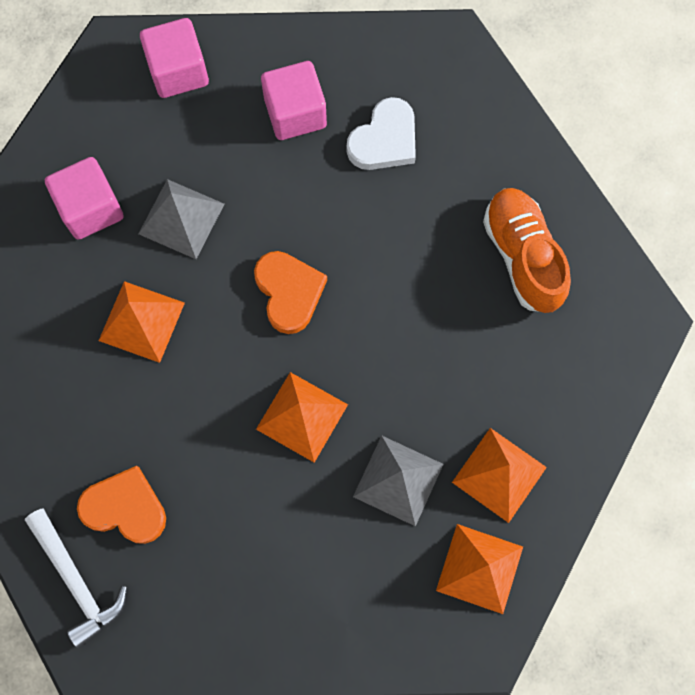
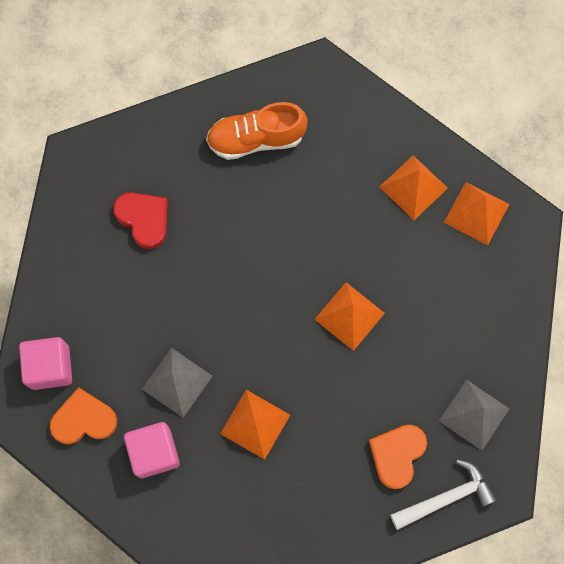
camera: 80 degrees left, 0 degrees up
orange heart [254,251,327,334] -> orange heart moved to [50,387,117,444]
pink cube [261,61,327,140] -> none
white heart [347,97,416,170] -> red heart [113,192,168,249]
grey pyramid [353,436,443,526] -> grey pyramid moved to [439,380,509,451]

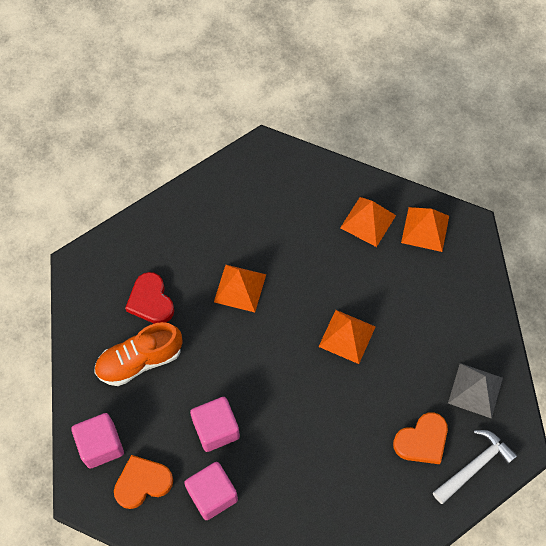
camera: 15 degrees left, 10 degrees down
red heart [113,192,168,249] -> red heart turned 150 degrees counterclockwise [125,272,174,324]
grey pyramid [142,348,212,418] -> pink cube [190,397,240,452]
orange shoe [206,102,307,160] -> orange shoe moved to [94,322,182,386]
orange pyramid [220,390,290,460] -> orange pyramid moved to [214,265,266,312]
orange heart [369,425,427,489] -> orange heart turned 135 degrees counterclockwise [393,412,448,464]

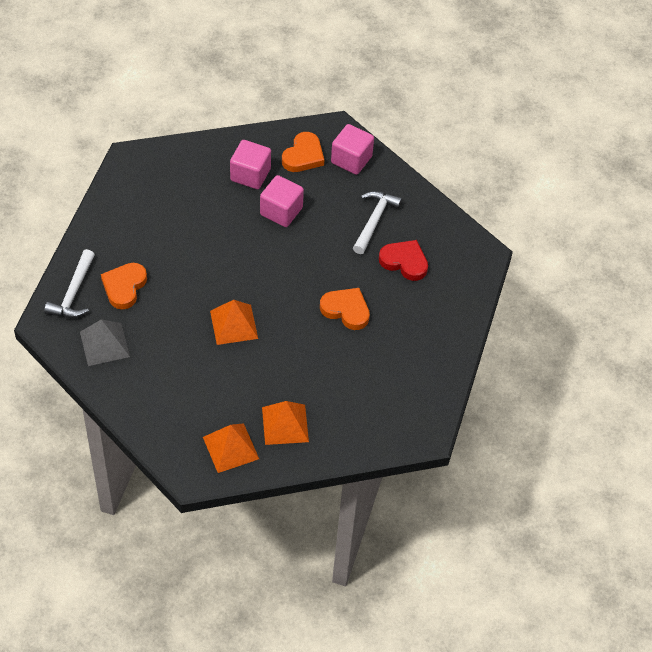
camera: 140 degrees right, 10 degrees down
orange shoe [94,322,182,386] -> white hammer [353,191,402,254]
orange pyramid [214,265,266,312] -> orange heart [320,288,370,330]

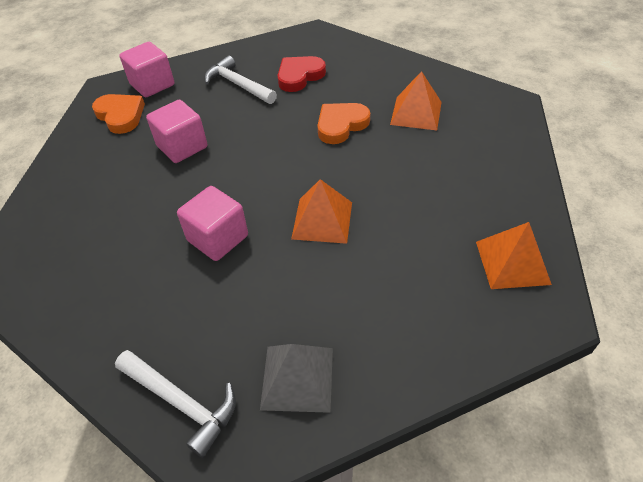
camera: 65 degrees left, 5 degrees down
orange heart [101,263,147,309] -> none
pink cube [230,140,271,189] -> pink cube moved to [177,186,248,261]
orange pyramid [262,401,309,445] -> orange pyramid moved to [390,71,442,130]

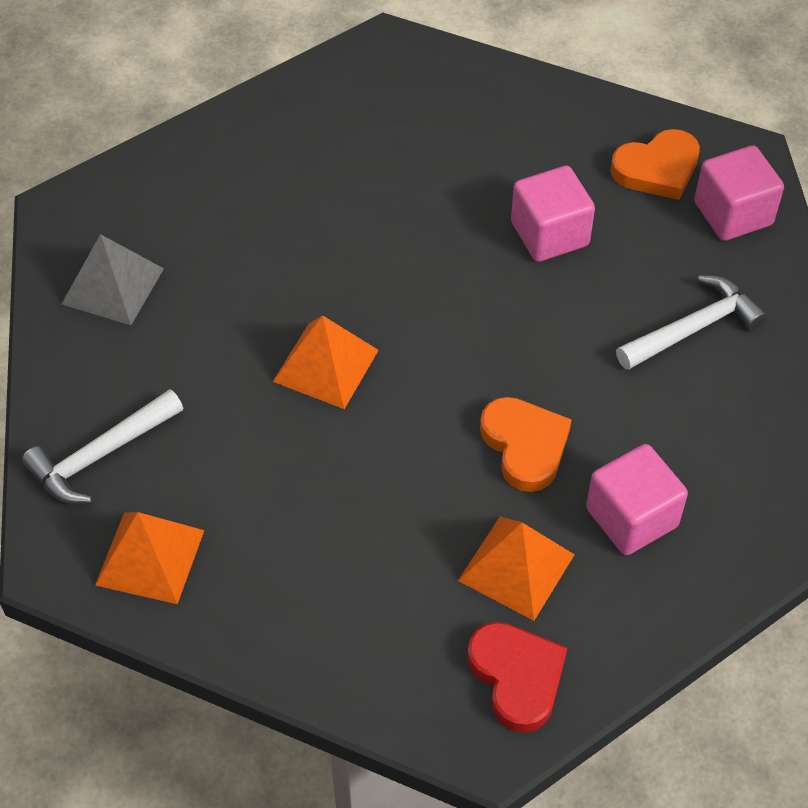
camera: 105 degrees right, 5 degrees up
white hammer [115,350,236,458] -> white hammer moved to [22,389,183,504]
pink cube [177,186,248,261] -> pink cube moved to [586,444,688,555]
red heart [277,56,326,92] -> red heart moved to [467,622,567,733]

